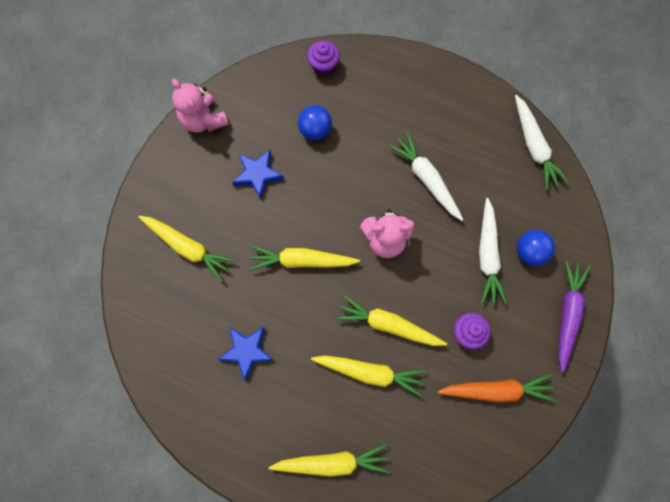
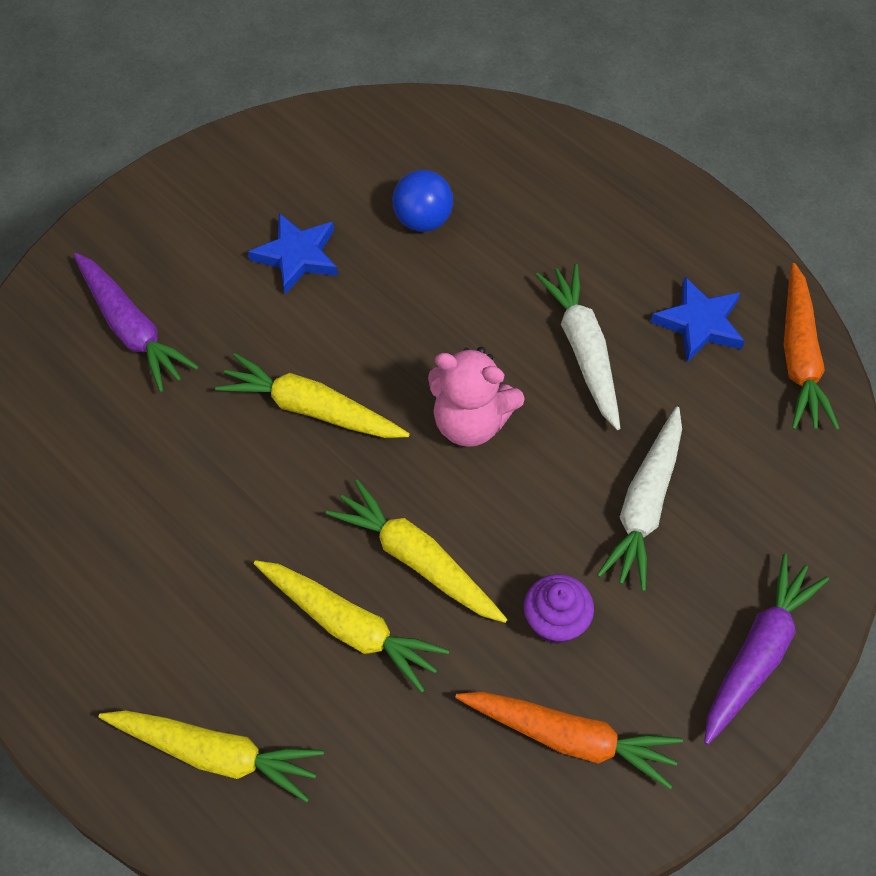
camera: 20 degrees right, 15 degrees down
yellow carrot [138,216,235,282] -> purple carrot [74,253,199,392]
pink teddy bear [172,79,229,133] -> none
blue star [218,327,273,381] -> blue star moved to [651,277,745,362]
purple cupcake [307,41,340,75] -> none
white carrot [515,95,569,190] -> orange carrot [784,263,840,430]
blue ball [517,230,555,266] -> none

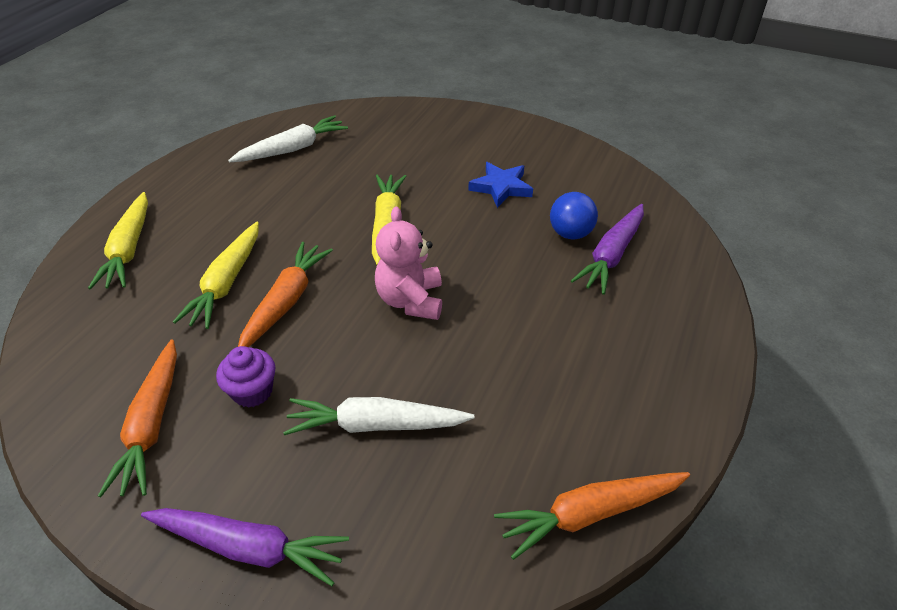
camera: 70 degrees right, 15 degrees down
purple carrot [74,253,199,392] -> purple carrot moved to [571,204,644,295]
yellow carrot [326,480,508,623] -> orange carrot [238,242,333,347]
white carrot [535,264,621,430] -> white carrot moved to [228,115,348,162]
blue star [651,277,745,362] -> none

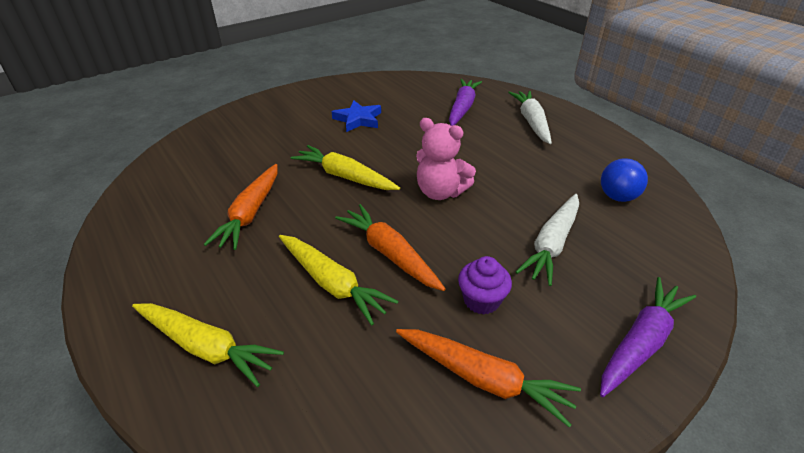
camera: 60 degrees left, 5 degrees down
white carrot [228,115,348,162] -> white carrot moved to [508,91,552,144]
orange carrot [494,472,690,560] -> orange carrot moved to [204,164,278,250]
blue ball [550,192,598,239] -> blue ball moved to [601,158,648,202]
purple carrot [571,204,644,295] -> purple carrot turned 135 degrees counterclockwise [449,79,482,126]

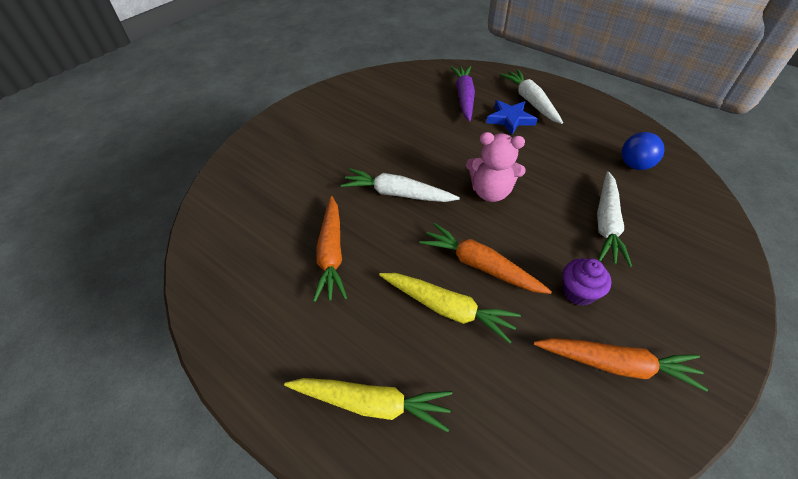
camera: 15 degrees left, 10 degrees up
yellow carrot [291,145,400,190] -> white carrot [341,168,460,202]
blue star [331,100,381,132] -> blue star moved to [486,100,537,135]
purple carrot [600,277,696,397] -> none

